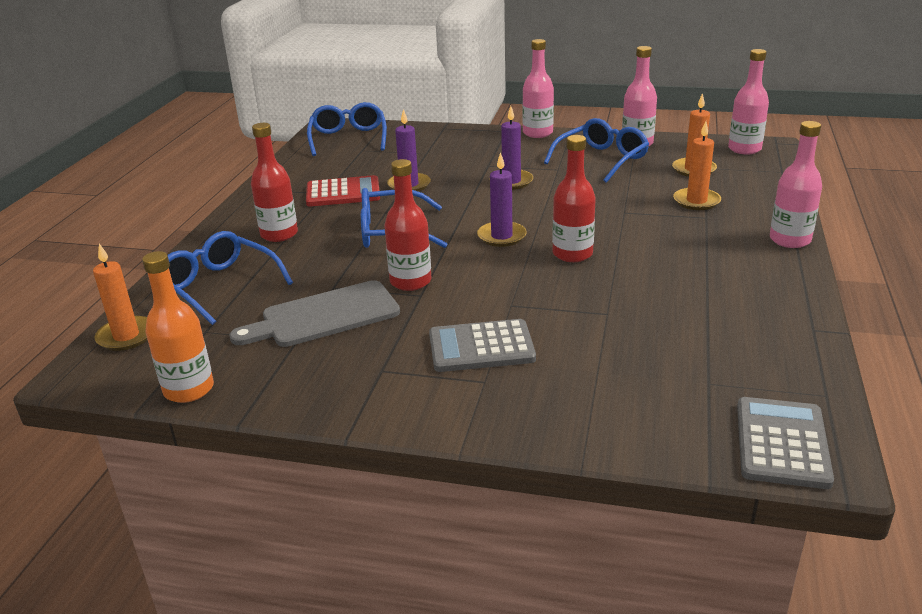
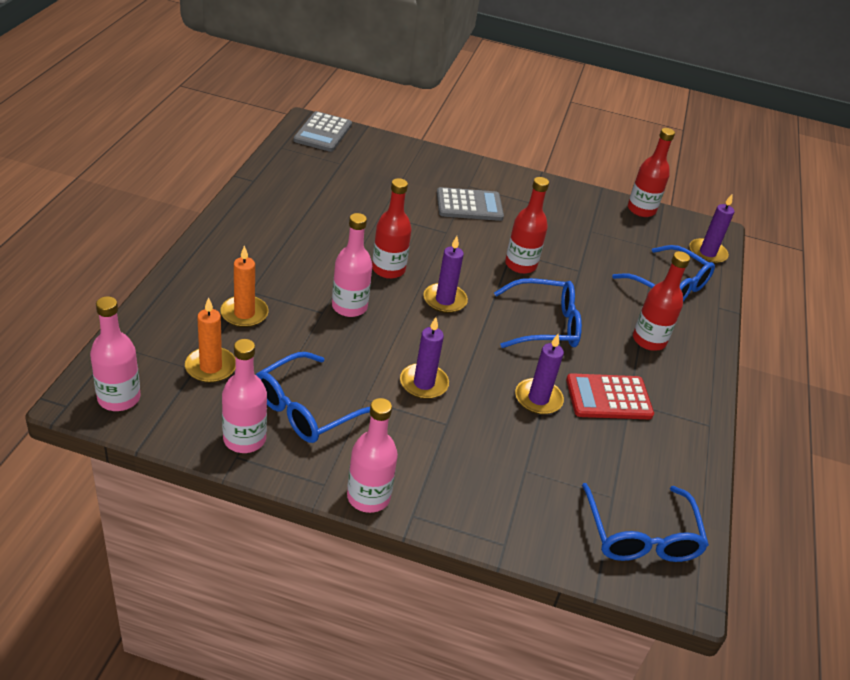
camera: 175 degrees right, 10 degrees up
orange candle [93,243,147,351] -> purple candle [689,194,734,264]
orange bottle [142,251,214,403] -> red bottle [628,128,675,217]
grey cutting board [230,280,400,347] -> none
pink bottle [770,121,822,248] -> pink bottle moved to [332,213,372,317]

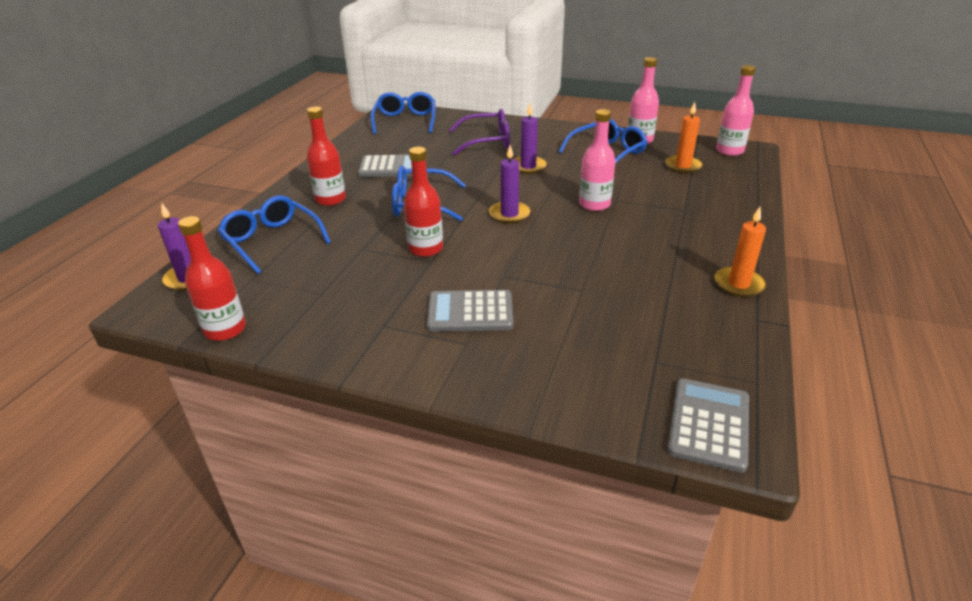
camera: 170 degrees left, 5 degrees down
orange candle [220,245,269,328] -> orange candle moved to [714,207,766,297]
pink bottle [347,398,398,513] -> none
red bottle [372,178,411,279] -> none
purple candle [515,334,564,415] -> none
red calculator [566,373,654,419] -> grey calculator [358,154,412,177]
none -> purple glasses [449,109,510,156]

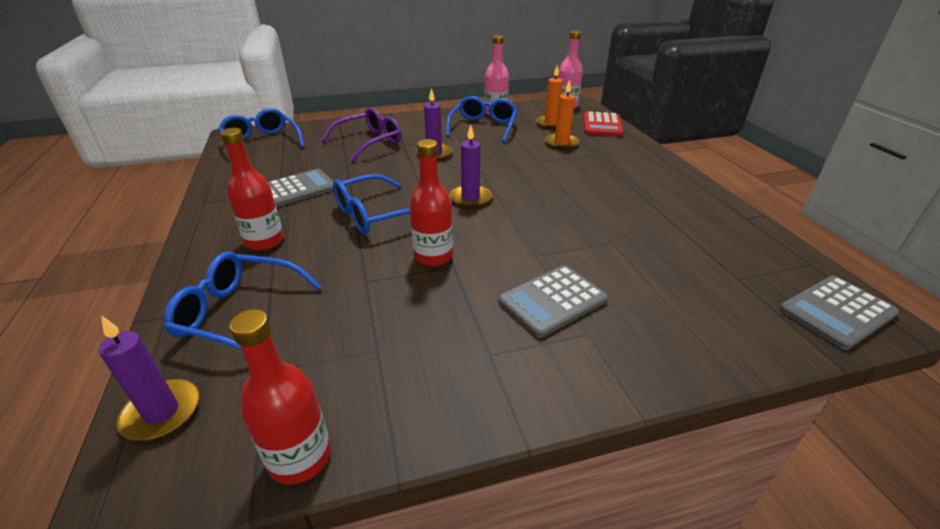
camera: 35 degrees left, 0 degrees up
pink bottle [579,109,615,211] -> none
grey calculator [667,378,749,473] -> grey calculator turned 105 degrees counterclockwise [779,276,899,350]
orange candle [714,207,766,297] -> orange candle moved to [545,80,580,150]
none -> red calculator [583,112,623,136]

